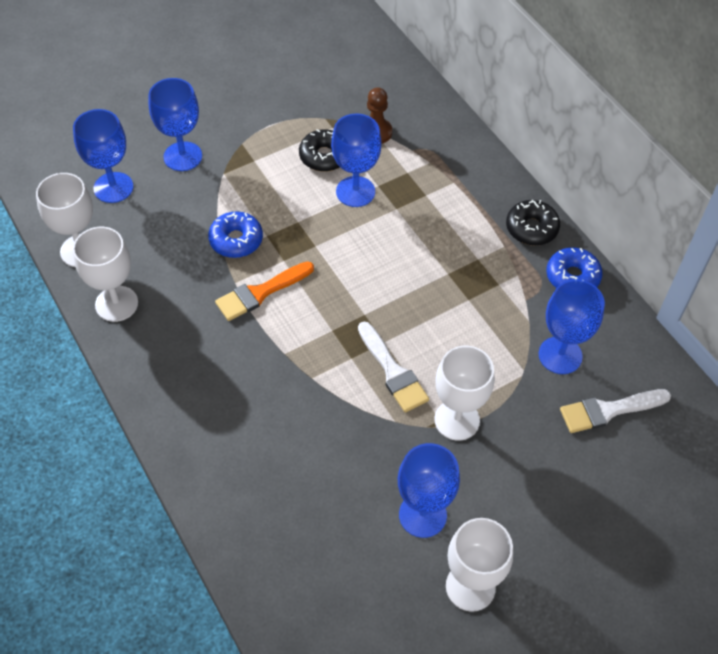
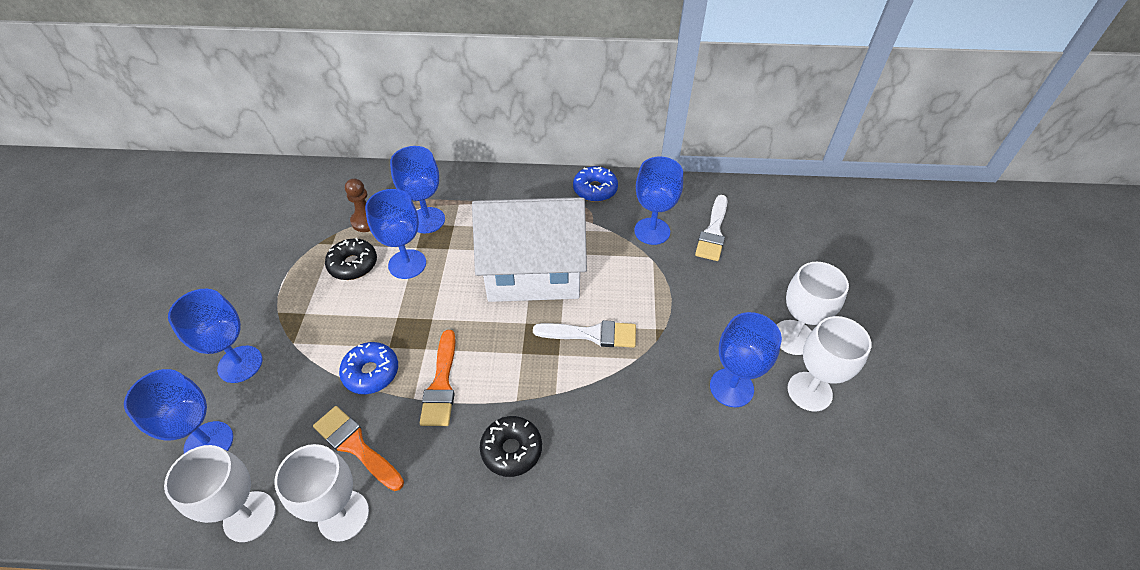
camera: 55 degrees left, 5 degrees down
white goblet [434,346,495,441] -> white goblet moved to [777,262,849,355]
black donut [506,200,560,246] -> black donut moved to [480,416,542,477]
none -> orange brush [313,406,404,491]
none -> blue goblet [390,146,445,233]
none -> white house [472,197,587,302]

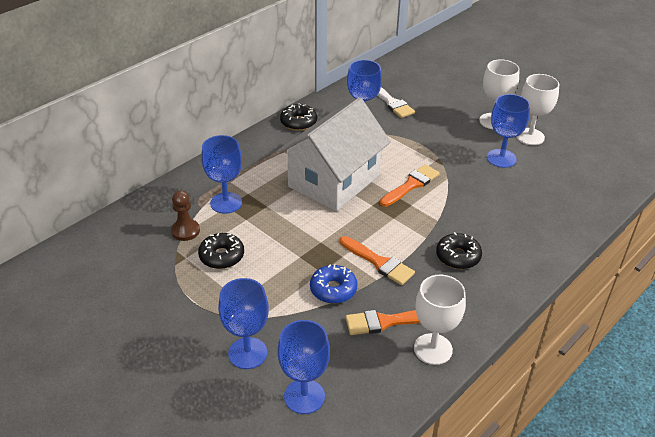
camera: 50 degrees left, 10 degrees down
white goblet [164,445,276,542] -> none
blue goblet [365,189,426,279] -> none
white brush [533,320,636,348] -> orange brush [380,164,440,207]
blue donut [573,166,618,202] -> black donut [280,103,317,131]

